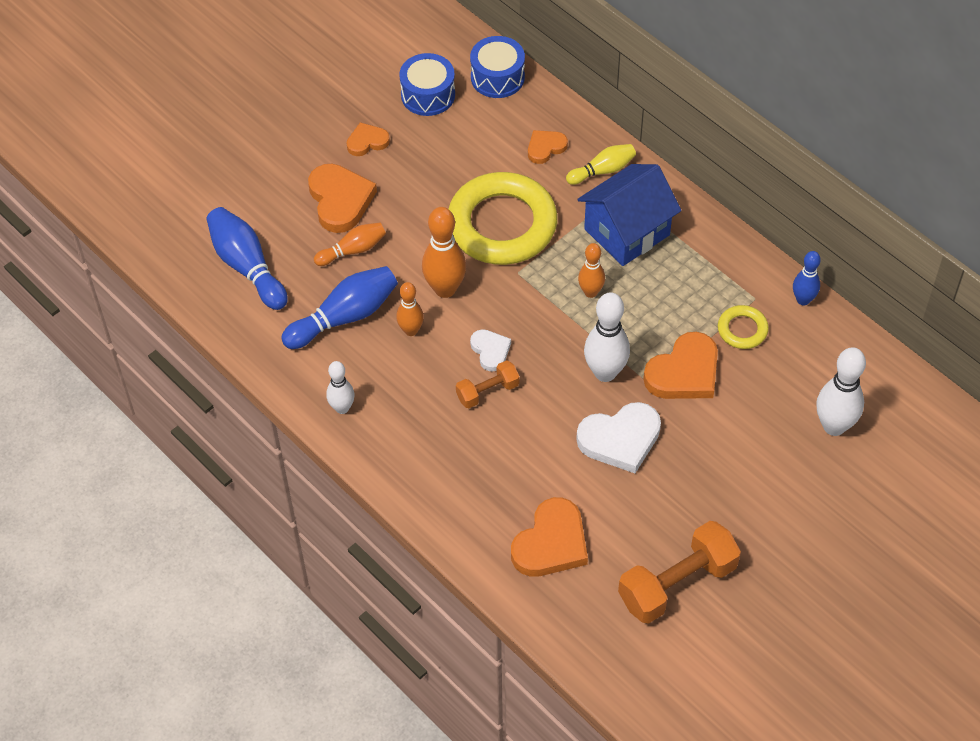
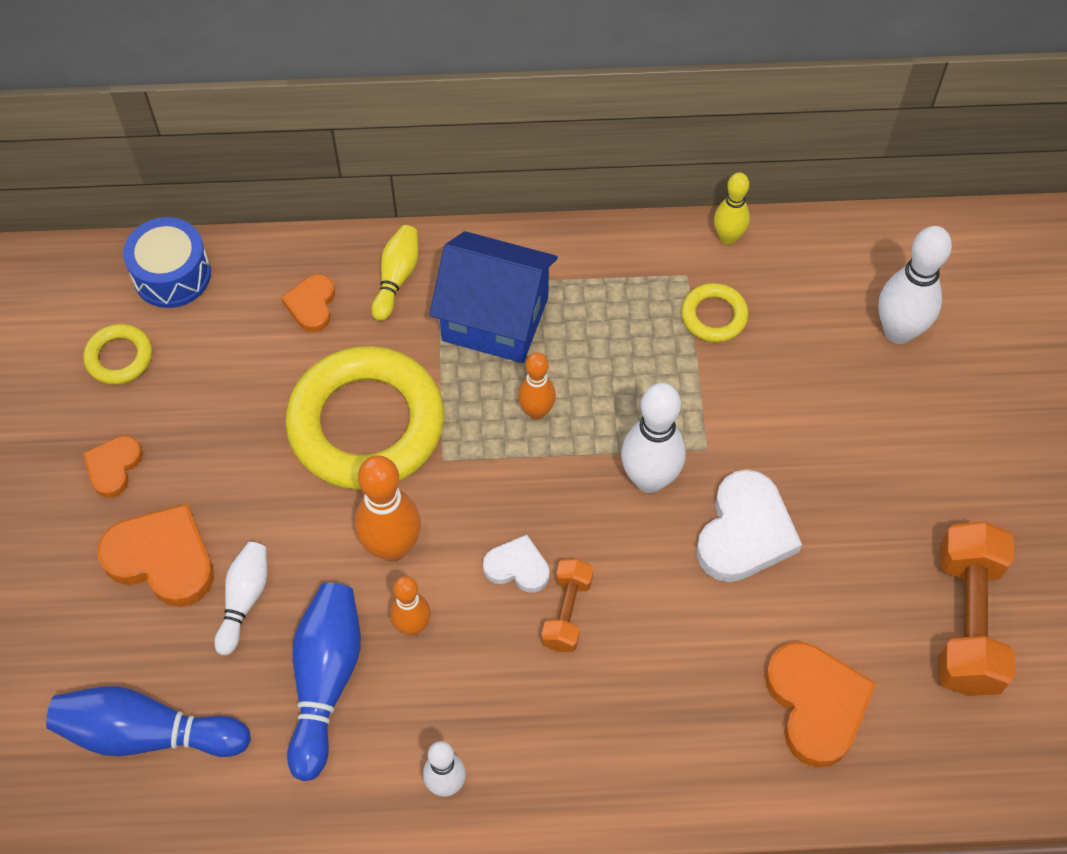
camera: 50 degrees left, 5 degrees up
orange bowling pin [314,223,386,266] -> white bowling pin [214,542,267,655]
blue drum [399,53,455,116] -> yellow ring [83,324,152,385]
blue house [577,164,681,266] -> blue house turned 75 degrees counterclockwise [429,231,558,363]
orange heart [643,332,718,399] -> none
blue bowling pin [793,251,821,306] -> yellow bowling pin [714,172,750,245]

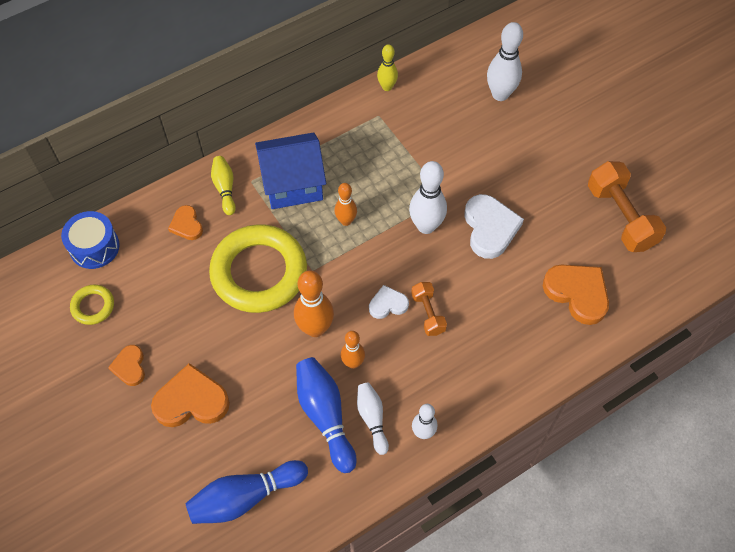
camera: 30 degrees left, 0 degrees up
white bowling pin [214,542,267,655] -> white bowling pin moved to [357,383,389,455]
yellow ring [681,283,748,342] -> none

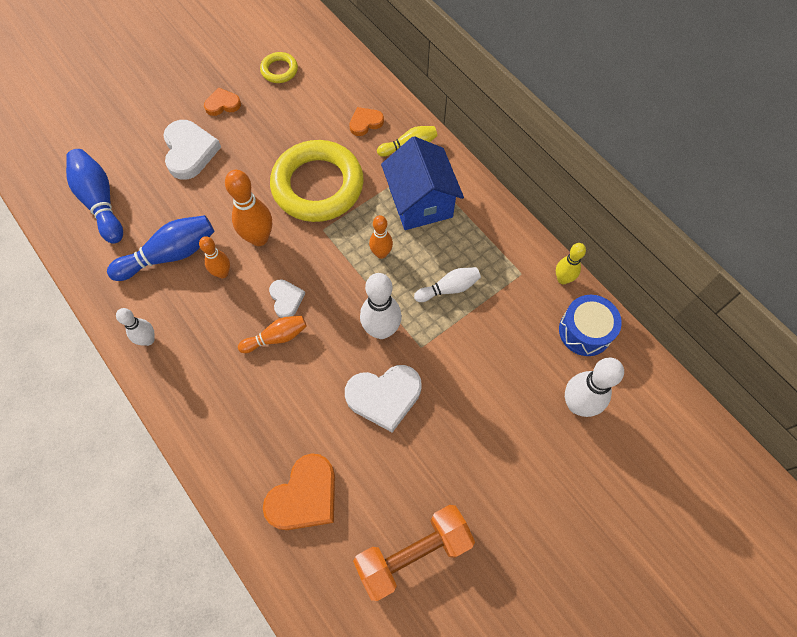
camera: 85 degrees right, 5 degrees up
blue drum [61,211,120,269] -> blue drum moved to [559,295,622,356]
orange heart [151,363,230,427] -> white heart [163,120,221,180]
white bowling pin [357,383,389,455] -> white bowling pin moved to [414,267,481,302]
orange dumbbell [411,282,447,336] -> orange bowling pin [238,316,307,353]

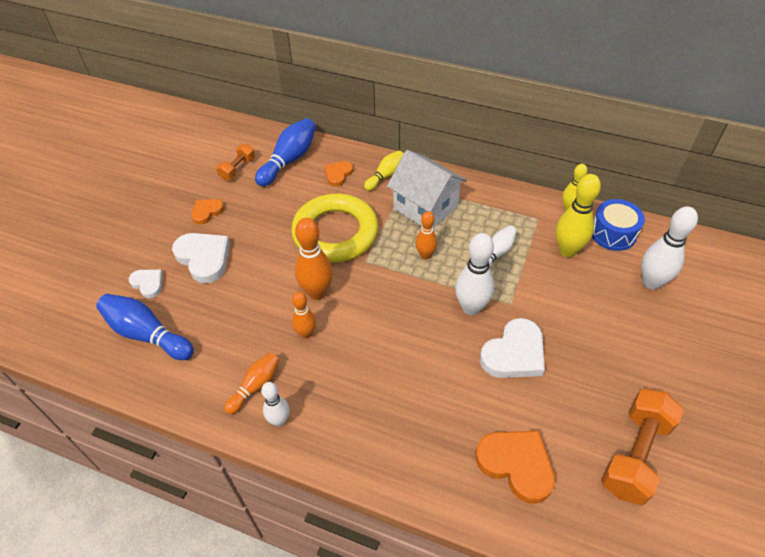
camera: 30 degrees left, 15 degrees down
blue bowling pin [107,215,214,281] -> blue bowling pin moved to [255,118,316,187]
orange bowling pin [238,316,307,353] -> orange bowling pin moved to [224,353,279,414]
yellow ring [260,52,298,83] -> orange dumbbell [216,144,255,180]
orange heart [263,453,335,530] -> orange heart turned 60 degrees counterclockwise [475,431,555,504]
white heart [269,279,305,318] -> white heart moved to [129,269,163,298]
blue house [381,136,464,230] -> white house [387,150,467,228]
none -> yellow bowling pin [556,174,601,257]

